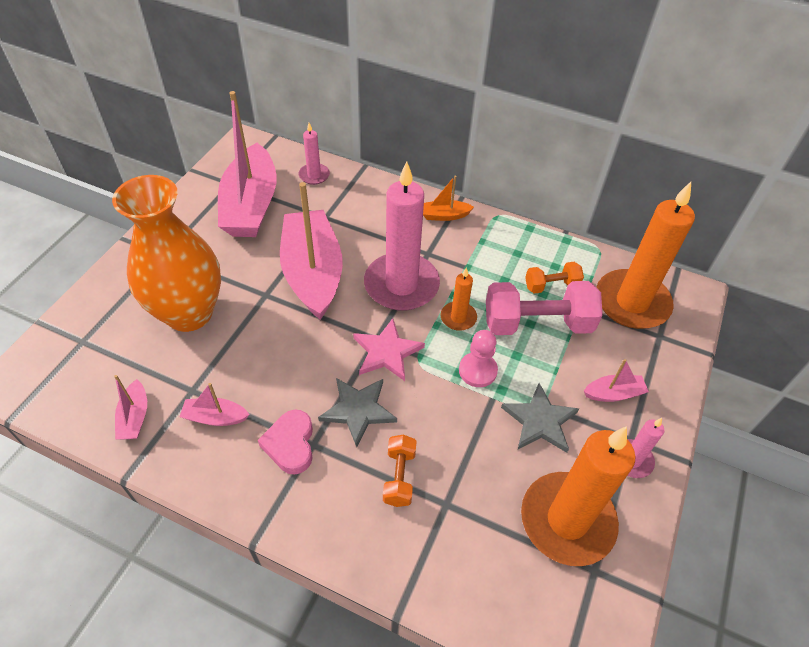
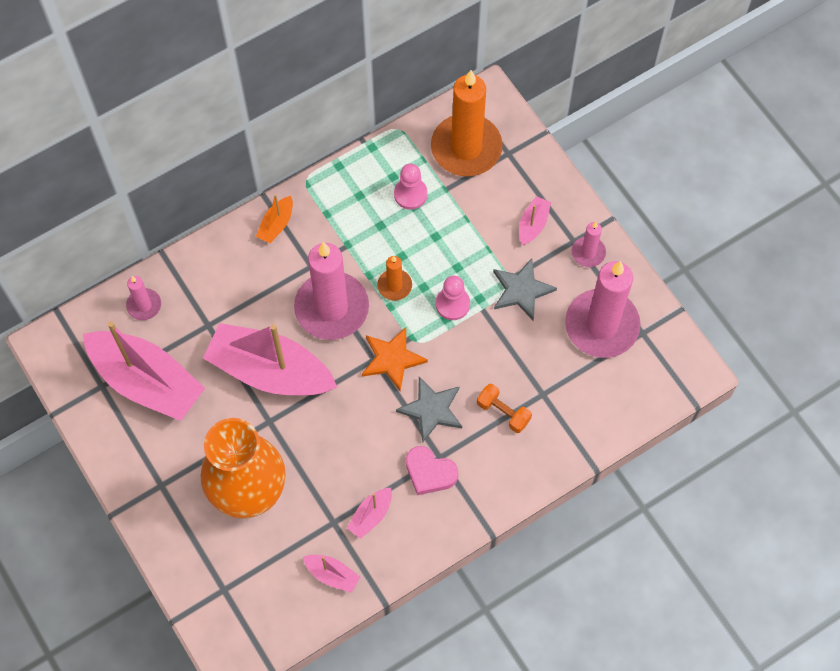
camera: 55 degrees left, 15 degrees up
pink star [353,318,425,381] -> orange star [362,327,428,391]
pink dumbbell [486,281,603,335] -> none
orange candle [521,426,636,566] -> pink candle [565,261,641,358]
orange dumbbell [525,262,584,294] -> pink pawn [394,163,428,210]

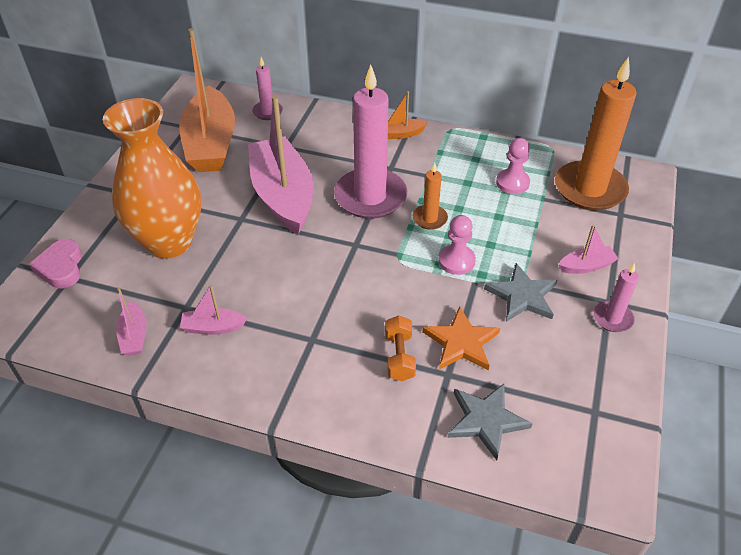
camera: 50 degrees right, 20 degrees down
pink boat [83,321,205,421] -> orange boat [179,28,235,172]
orange star [362,327,428,391] -> orange star moved to [422,306,500,370]
grey star [396,377,462,442] -> grey star moved to [448,384,533,460]
pink heart [406,446,458,495] -> pink heart moved to [29,239,82,288]
pink candle [565,261,641,358] -> none

